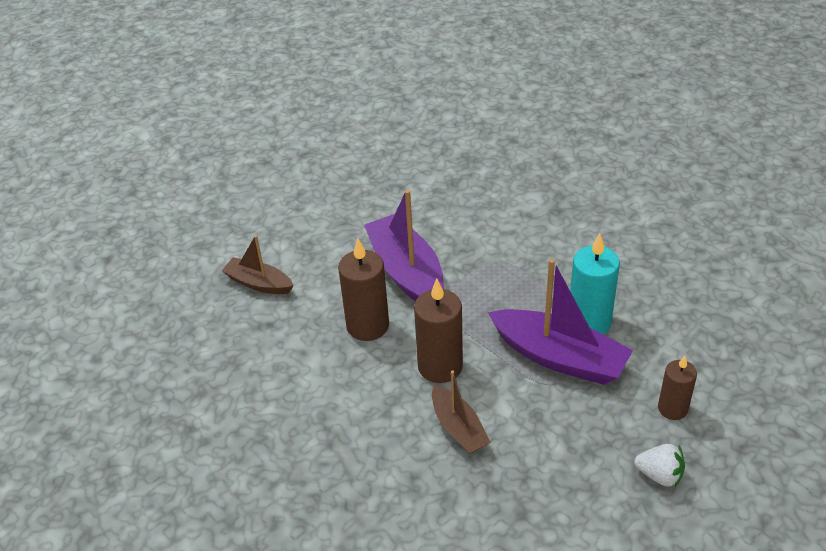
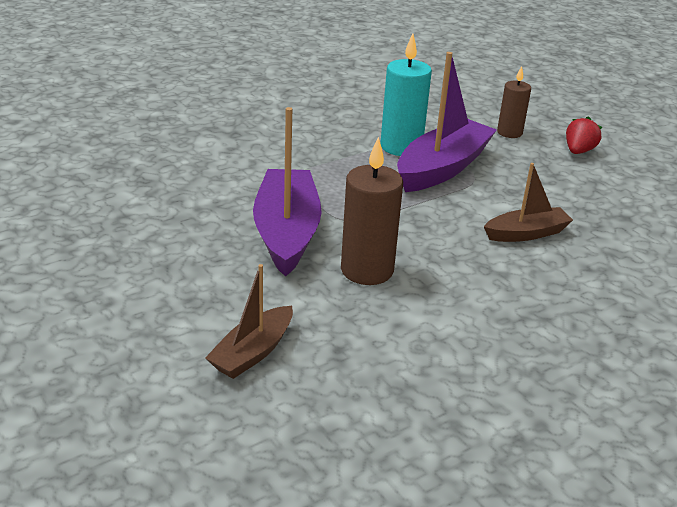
camera: 85 degrees left, 10 degrees down
purple boat [364,189,444,301] -> purple boat turned 105 degrees clockwise [253,107,322,277]
brown candle [414,279,463,383] -> none
white strawberry [634,444,685,487] -> red strawberry [566,116,602,154]

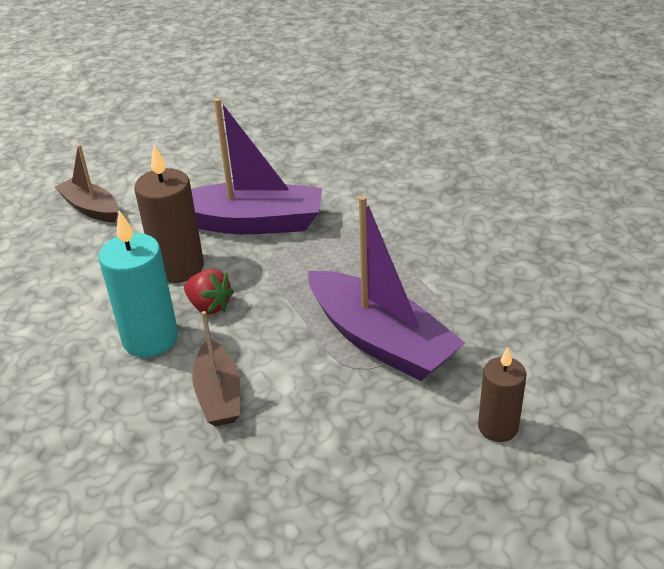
camera: 100 degrees right, 5 degrees up
turquoise candle [380,34,432,156] -> turquoise candle moved to [99,210,178,357]
red strawberry [566,116,602,154] -> red strawberry moved to [184,269,234,314]

